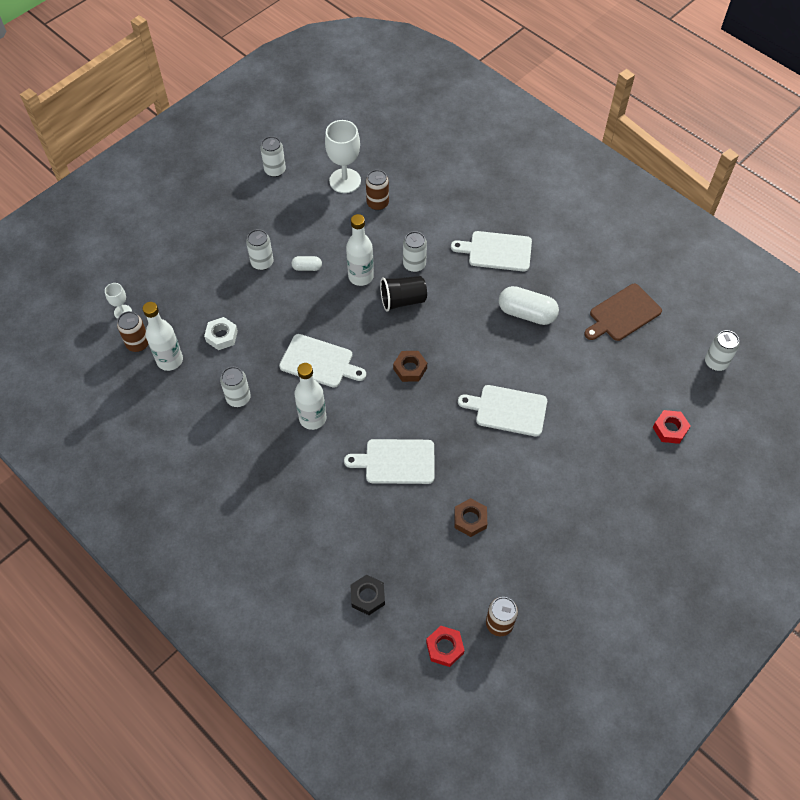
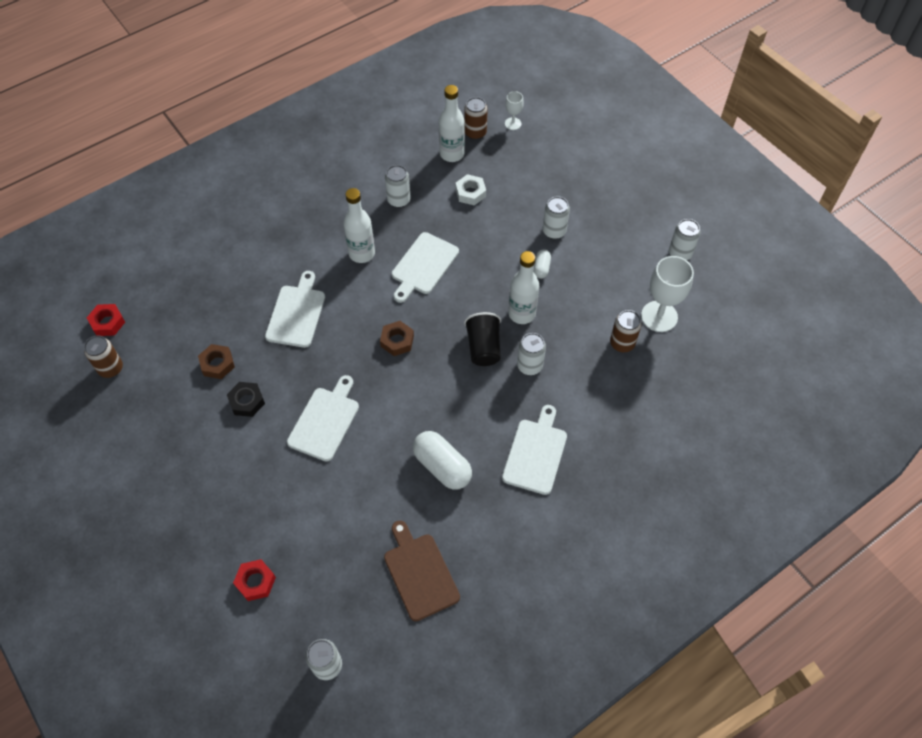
camera: 100 degrees right, 0 degrees up
black nut [350,574,385,615] -> black nut moved to [227,382,265,417]
white capsule [499,286,559,325] -> white capsule turned 75 degrees counterclockwise [413,431,472,490]

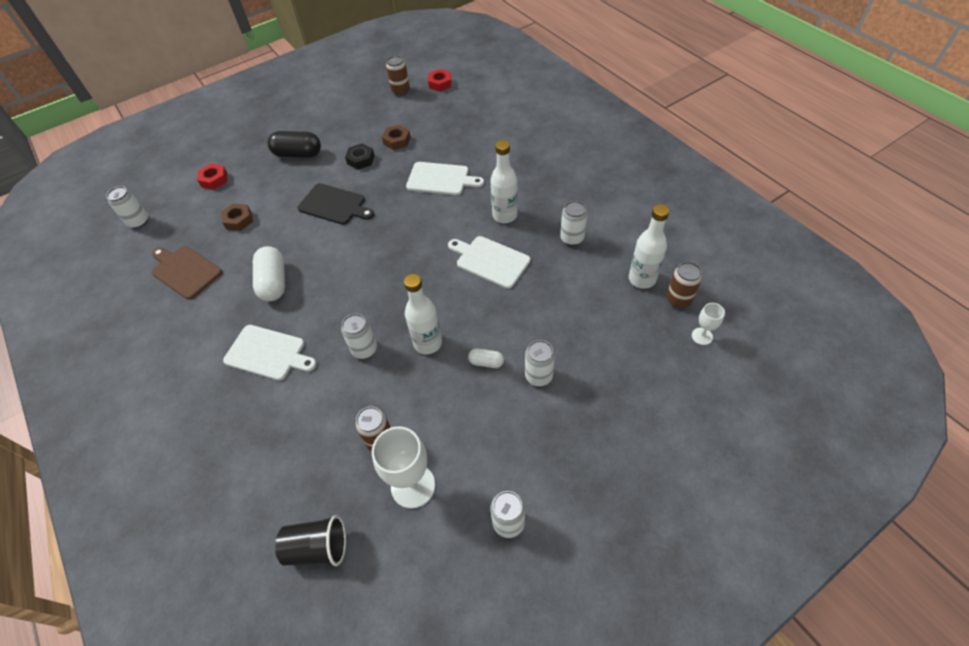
camera: 95 degrees right, 5 degrees down
white cutting board [287,375,359,462] -> black cutting board [298,183,374,225]
brown nut [380,321,414,356] -> brown nut moved to [221,203,253,231]
brown cutting board [384,521,460,621] -> brown cutting board turned 120 degrees counterclockwise [152,246,222,300]
white capsule [413,431,472,490] -> white capsule turned 60 degrees counterclockwise [253,246,285,301]
white nut [455,174,486,205] -> none
black cup [464,312,501,366] -> black cup moved to [275,515,346,566]
none -> black capsule [268,131,321,158]

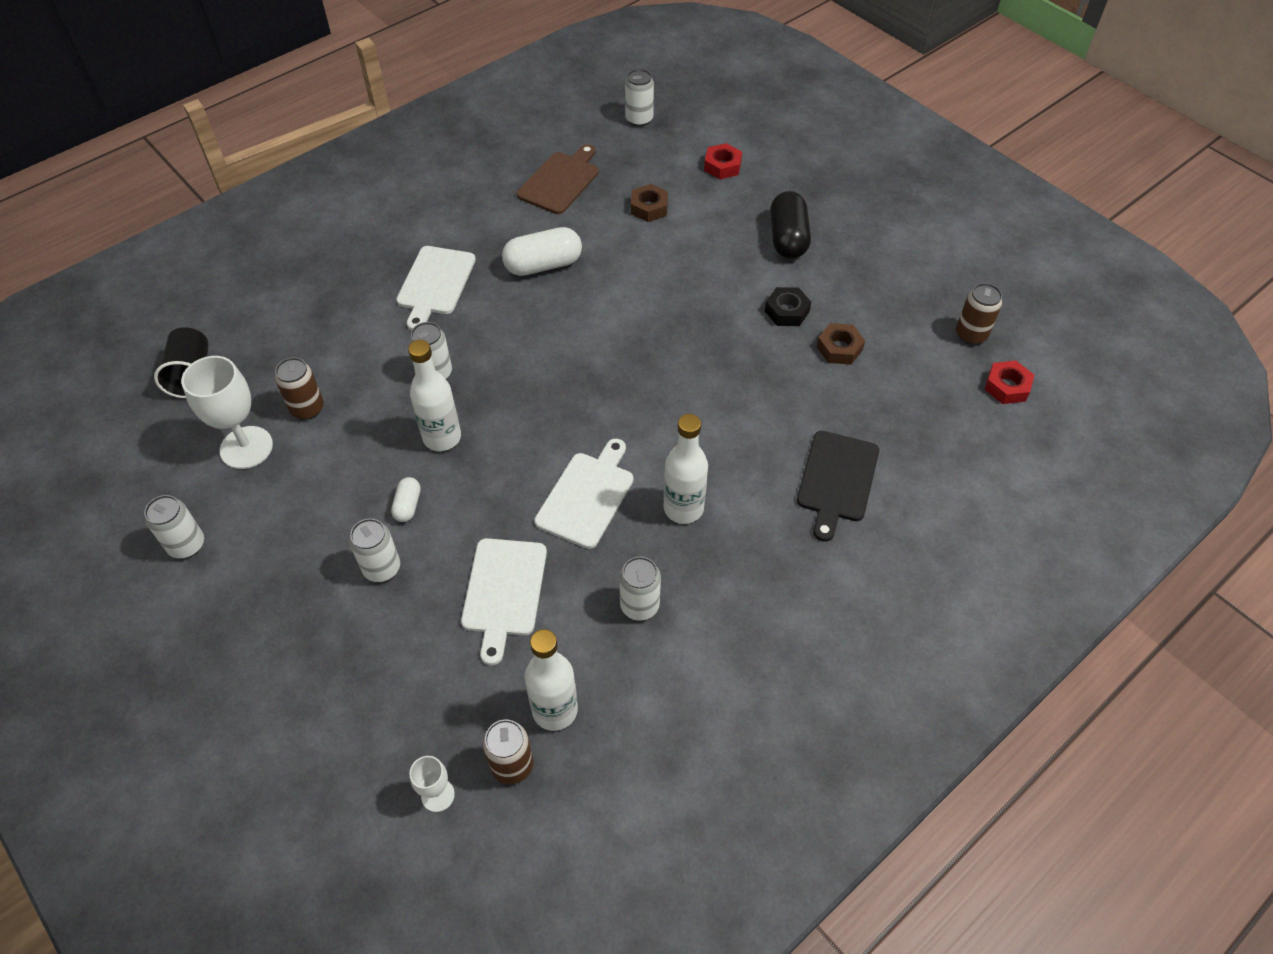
camera: 80 degrees right, 0 degrees up
black cutting board [298,183,374,225] -> black cutting board moved to [797,431,879,542]
white cutting board [406,162,484,195] -> white cutting board moved to [461,538,547,665]

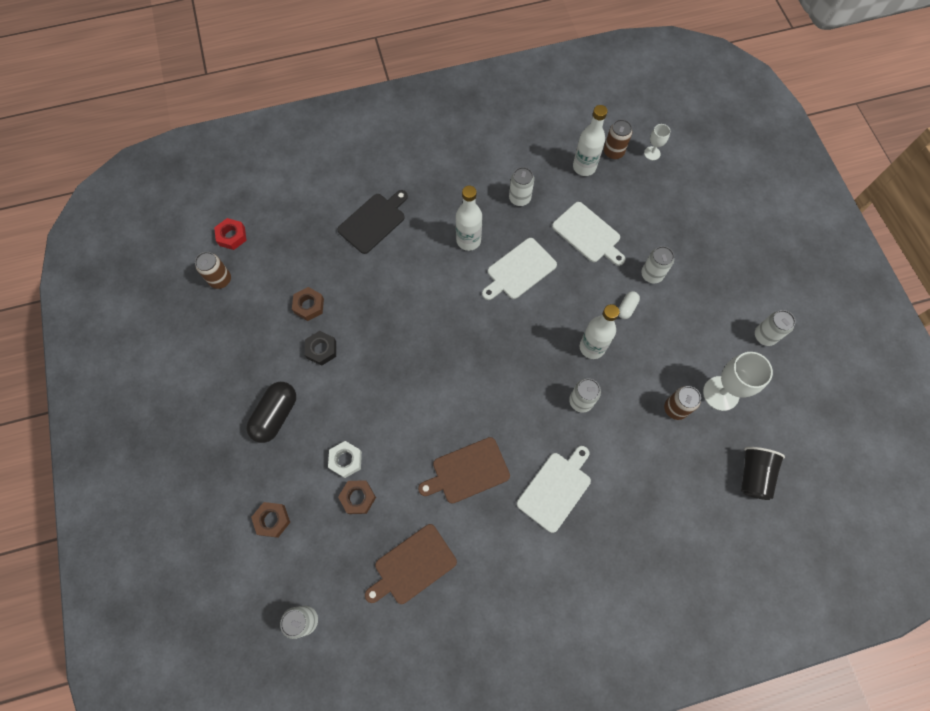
camera: 155 degrees left, 15 degrees up
white cutting board [461,538,547,665] -> white cutting board turned 105 degrees clockwise [552,202,626,266]
white capsule [502,227,582,276] -> brown cutting board [418,437,510,504]
red nut [704,143,742,179] -> brown nut [251,502,290,538]
none -> white nut [328,441,362,478]

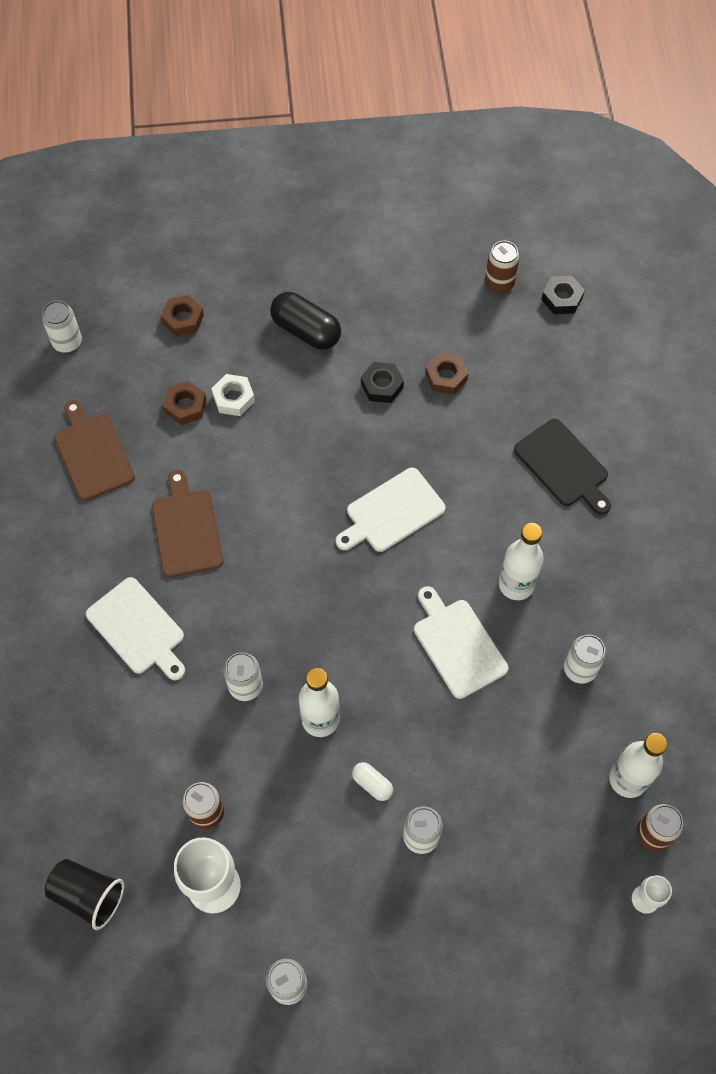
camera: 100 degrees right, 5 degrees down
red nut [214,218,247,250] -> black nut [541,276,585,314]
white cutting board [552,202,626,266] -> white cutting board moved to [336,467,446,552]

